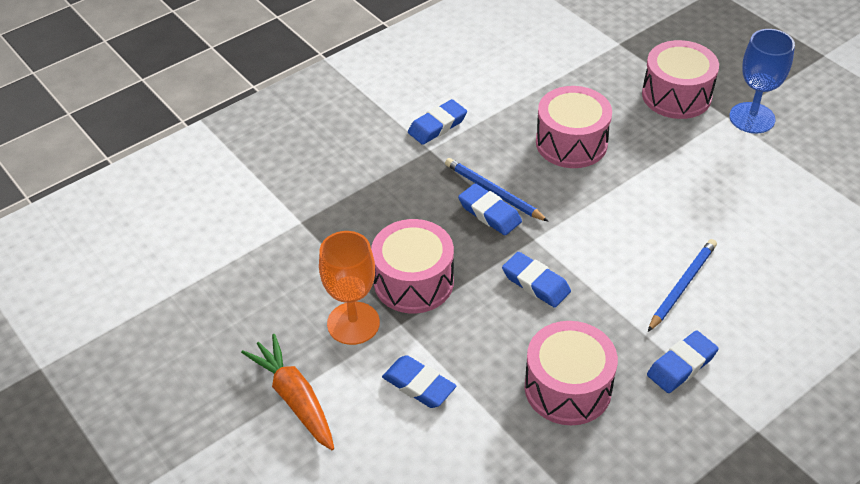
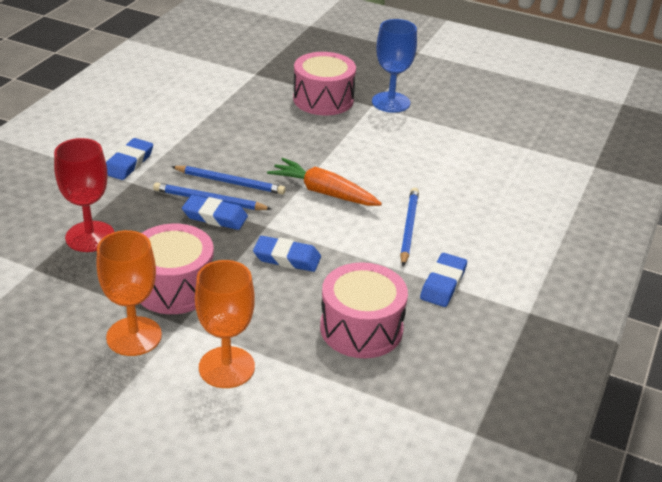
camera: 30 degrees left, 10 degrees down
orange carrot [241,334,334,450] -> orange carrot moved to [267,158,382,206]
blue eraser [382,355,456,408] -> orange goblet [195,260,255,388]
pink drum [536,86,612,168] -> none
none -> red goblet [54,138,114,252]
none -> blue pencil [171,166,286,195]

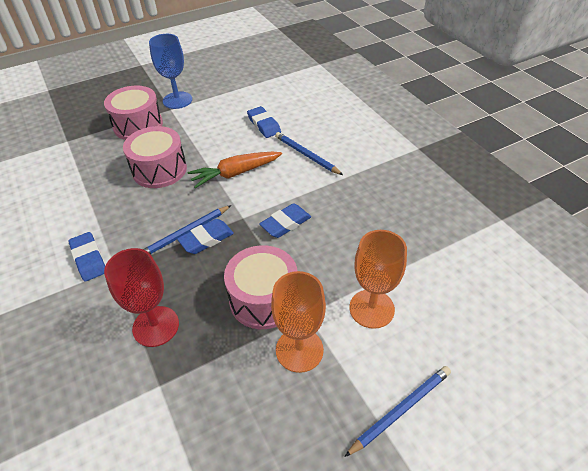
camera: 50 degrees left, 10 degrees up
blue pencil [171,166,286,195] -> blue pencil moved to [345,366,451,457]
pink drum [320,262,408,358] -> pink drum moved to [123,126,187,188]
blue eraser [420,253,467,307] -> blue eraser moved to [247,106,281,138]

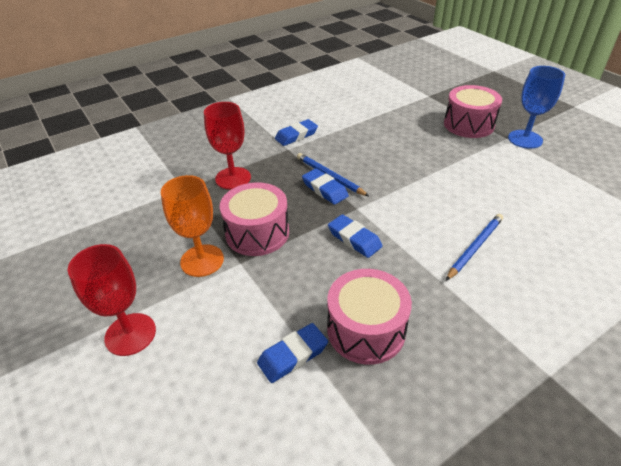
camera: 85 degrees right, 5 degrees down
pink drum [123,126,187,188] -> pink drum moved to [327,269,412,365]
orange carrot [188,152,282,188] -> none
blue eraser [247,106,281,138] -> blue eraser moved to [257,323,328,383]
blue pencil [345,366,451,457] -> red goblet [68,244,156,356]
orange goblet [349,230,407,329] -> none

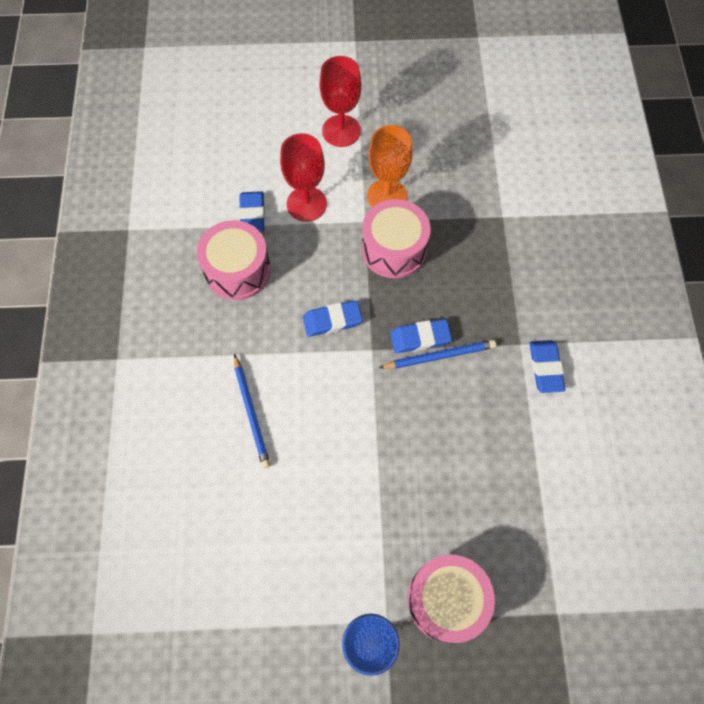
camera: 120 degrees right, 25 degrees up
red goblet [204,102,251,189] -> red goblet moved to [280,133,327,222]

